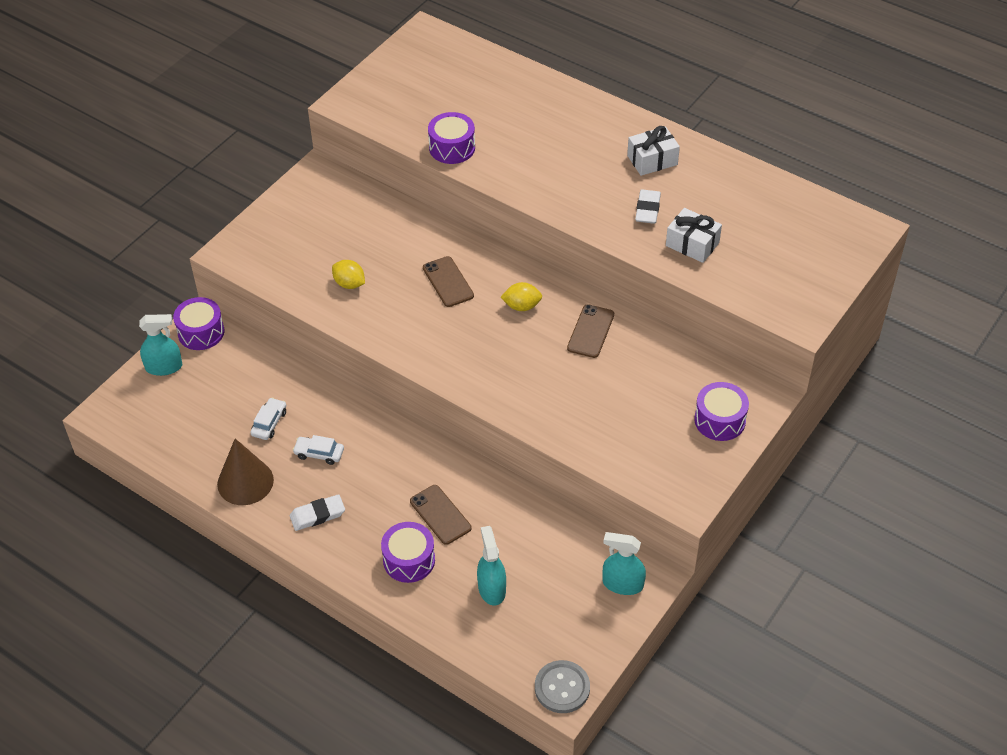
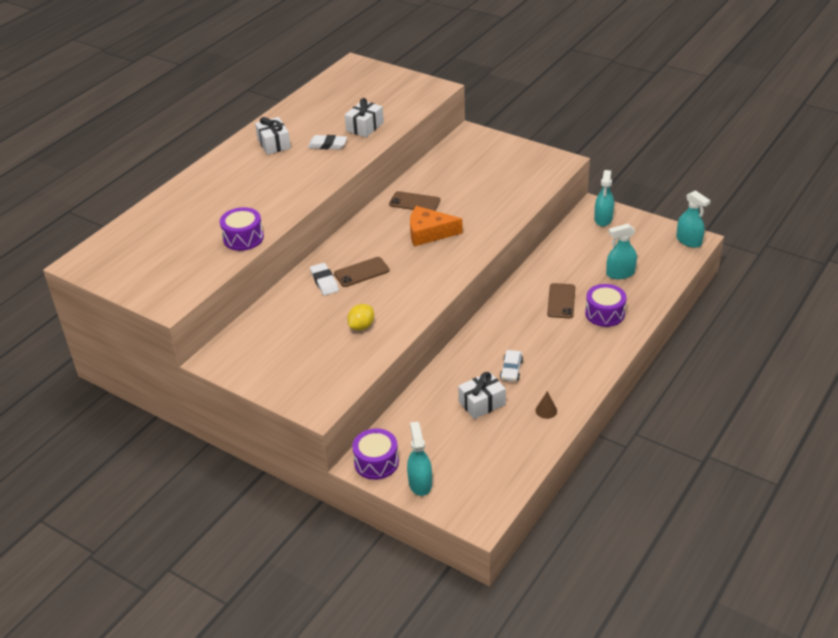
camera: 90 degrees left, 10 degrees down
brown cone [217,439,274,505] -> brown cone [536,391,557,419], size x0.45
white car [250,398,286,440] -> white gift [458,372,506,419]
white eraser [290,494,345,531] -> white eraser moved to [310,263,339,295]
brown phone [410,485,471,545] -> brown phone turned 45 degrees counterclockwise [547,283,575,318]
yellow lemon [501,282,542,311] -> none
grey button [535,660,590,713] -> turquoise spray bottle [676,190,711,248]
purple drum [694,382,749,441] -> none
none -> orange cheese [410,206,463,246]

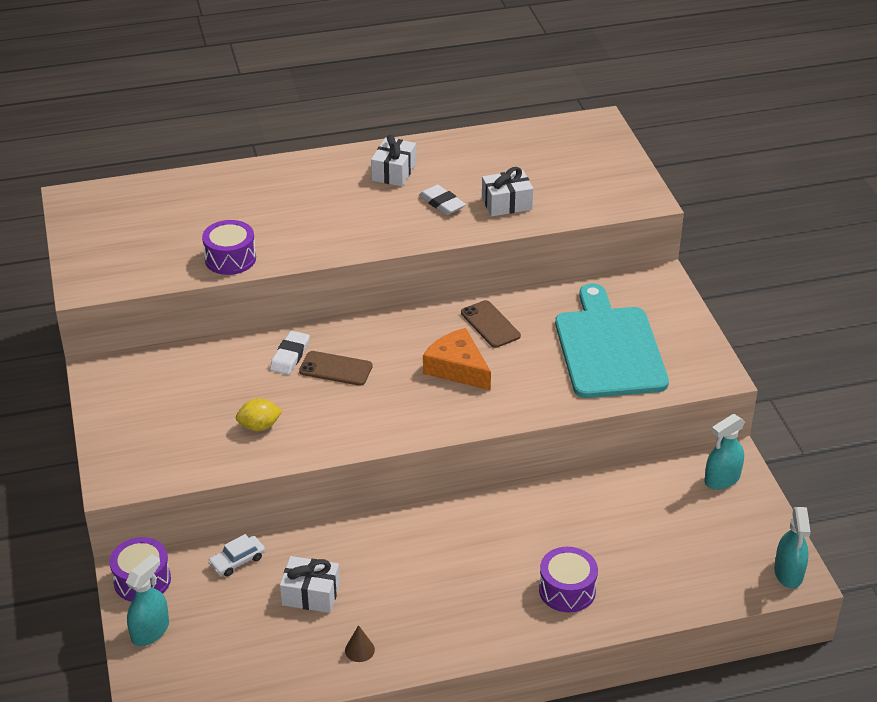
camera: 40 degrees right, 0 degrees up
white car [500,350,523,382] -> white car moved to [208,534,265,576]
brown phone [547,283,575,318] -> none
turquoise spray bottle [606,224,637,279] -> none
none -> turquoise cutting board [555,283,669,398]

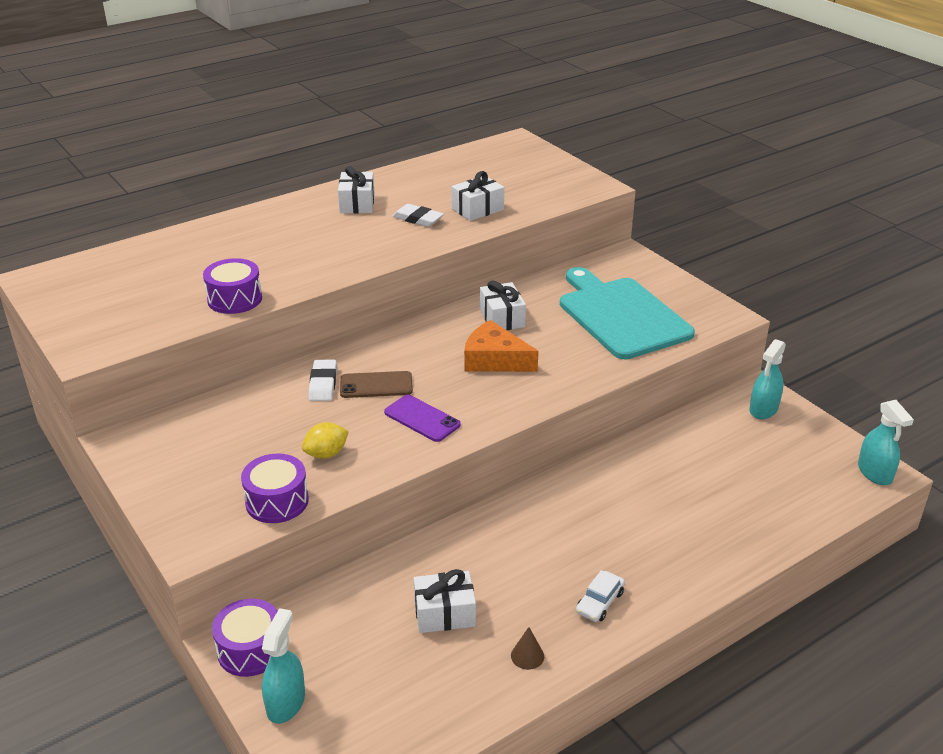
camera: 20 degrees left, 5 degrees down
white car [208,534,265,576] -> white car moved to [576,570,625,622]
brown phone [461,300,521,348] -> white gift [480,281,526,330]
purple drum [539,547,598,612] -> purple drum moved to [241,454,309,523]
none -> purple phone [384,395,461,442]

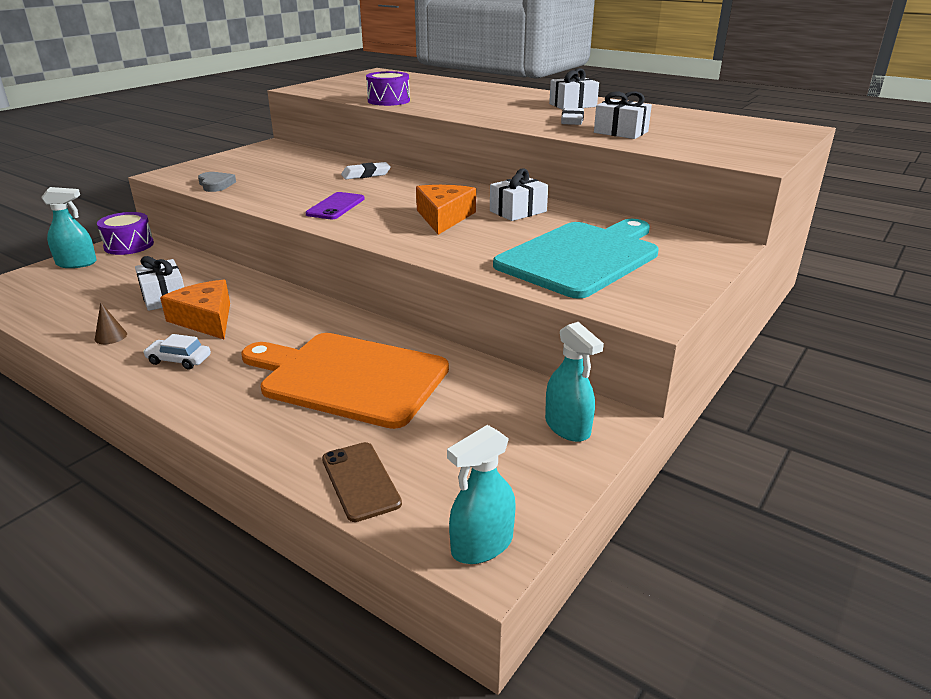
camera: 70 degrees right, 5 degrees down
purple drum [241,454,309,523] -> grey heart [198,172,236,192]
yellow lemon [302,422,349,459] -> none
brown phone [340,371,413,398] -> brown phone moved to [322,442,402,522]
turquoise spray bottle [749,339,786,419] -> turquoise spray bottle turned 135 degrees counterclockwise [545,322,604,442]
none -> orange cheese [160,280,230,339]
none -> orange cutting board [241,333,449,429]

